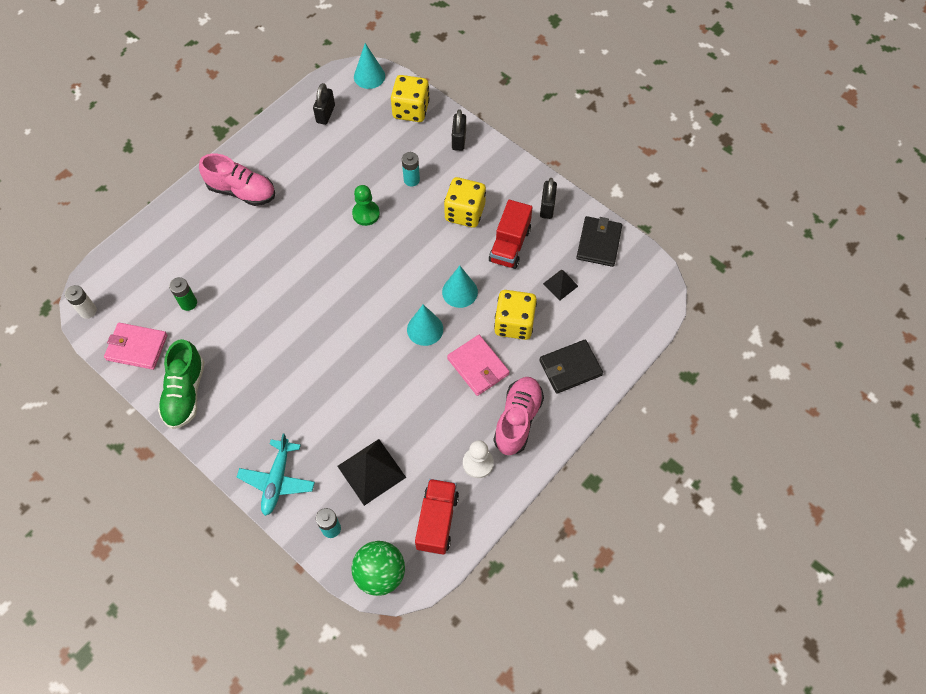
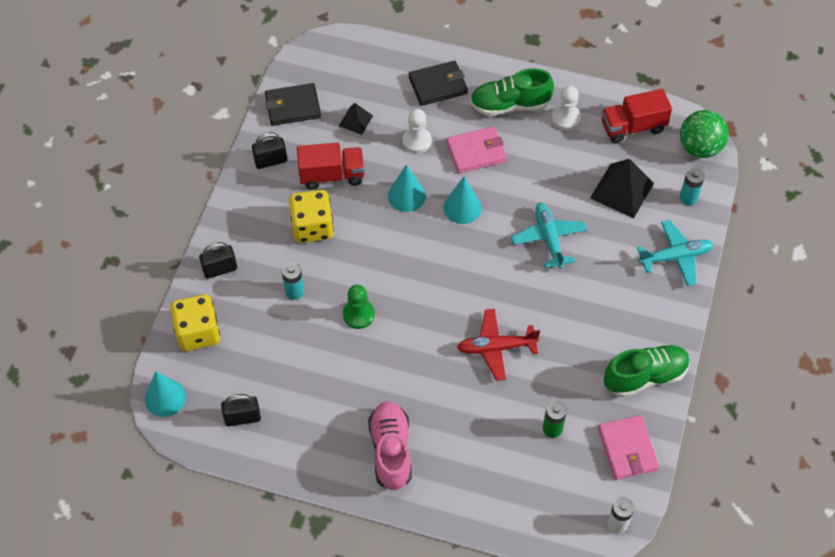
camera: 115 degrees left, 5 degrees down
pink wallet [447,335,510,396] -> pink wallet turned 45 degrees clockwise [446,127,507,173]
pink shoe [493,377,544,455] -> green shoe [470,68,554,116]
yellow dice [494,290,537,340] -> white pawn [402,109,432,153]
black wallet [539,340,603,394] -> black wallet turned 60 degrees counterclockwise [409,61,468,106]
none -> red plane [457,309,540,381]
none -> turquoise plane [511,203,587,269]

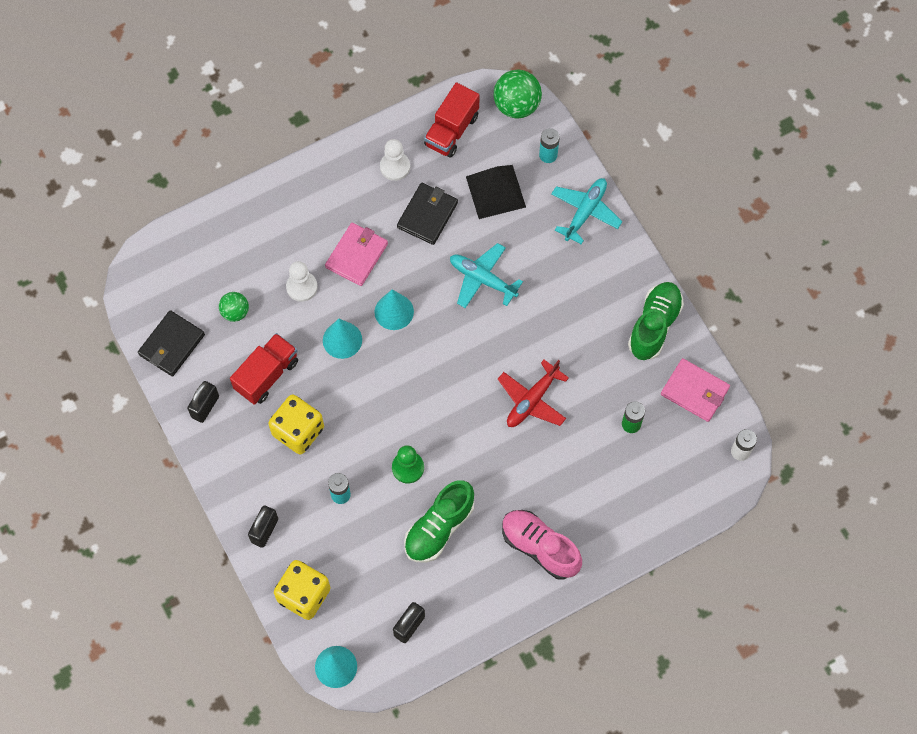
camera: 45 degrees left, 10 degrees up
black pyramid [339,103,373,135] -> green ball [219,292,249,322]
black wallet [409,61,468,106] -> black wallet moved to [397,183,458,245]
green shoe [470,68,554,116] -> green shoe moved to [404,480,474,563]

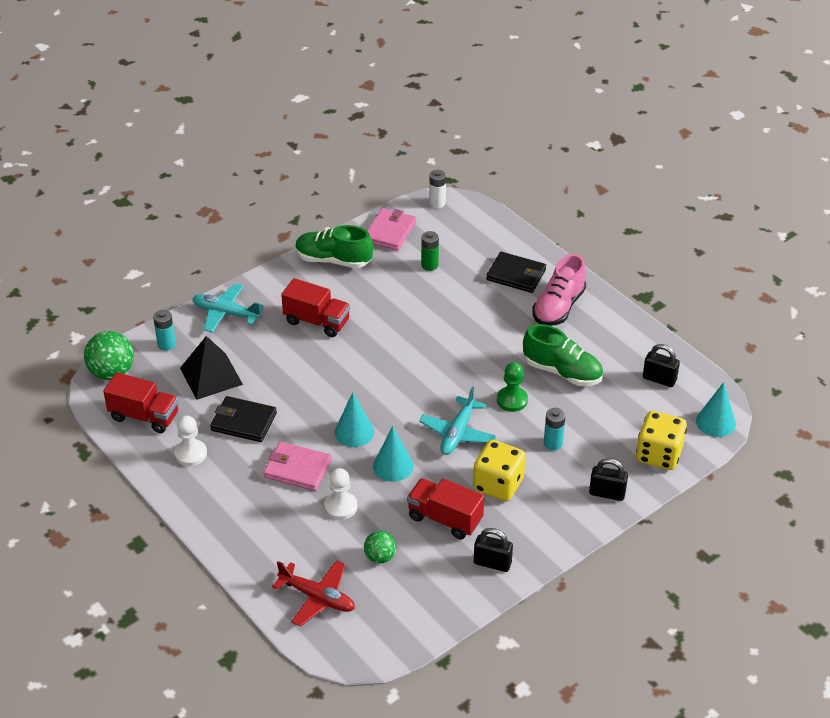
camera: 100 degrees left, 25 degrees down
black wallet [138,310,205,377] -> black wallet moved to [486,252,546,293]
turquoise plane [450,243,523,308] -> turquoise plane moved to [419,387,496,455]
red plane [498,360,569,427] -> red plane moved to [272,560,355,627]
none -> red truck [281,278,350,337]

